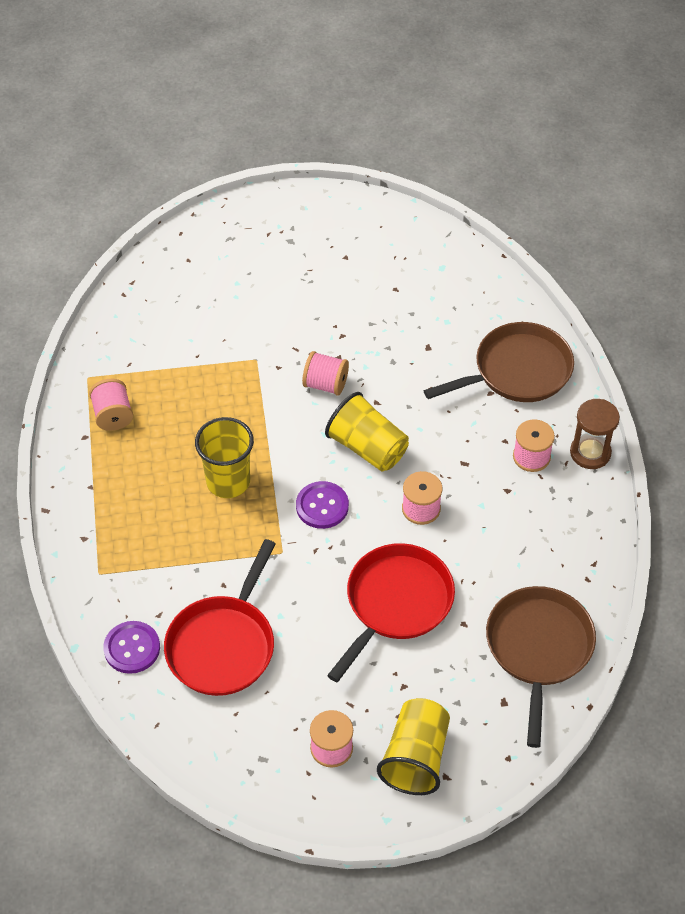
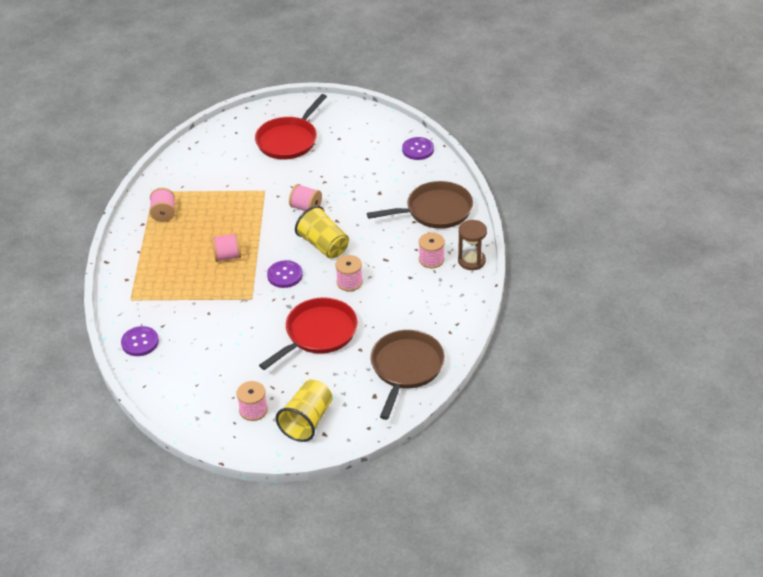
camera: 10 degrees right, 10 degrees down
red pan [164,539,276,696] -> red pan moved to [255,94,327,160]
yellow cup [195,417,254,498] -> pink spool [212,233,241,262]
none -> purple button [402,137,434,160]

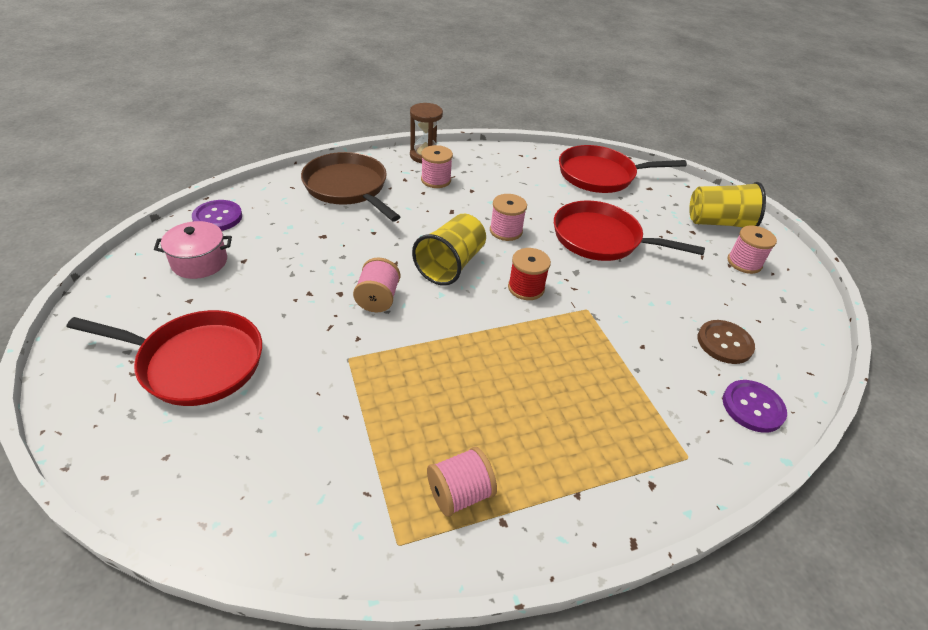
camera: 115 degrees left, 0 degrees up
pink spool [212,233,241,262] -> none
purple button [267,260,303,288] -> red spool [508,248,551,300]
brown pan [371,330,445,420] -> red pan [559,145,687,193]
none -> pink pot [154,221,232,279]
none -> brown button [697,320,755,364]

